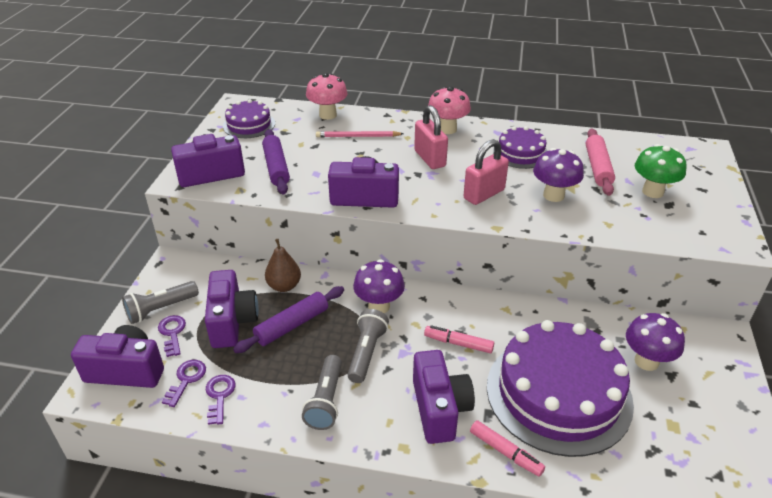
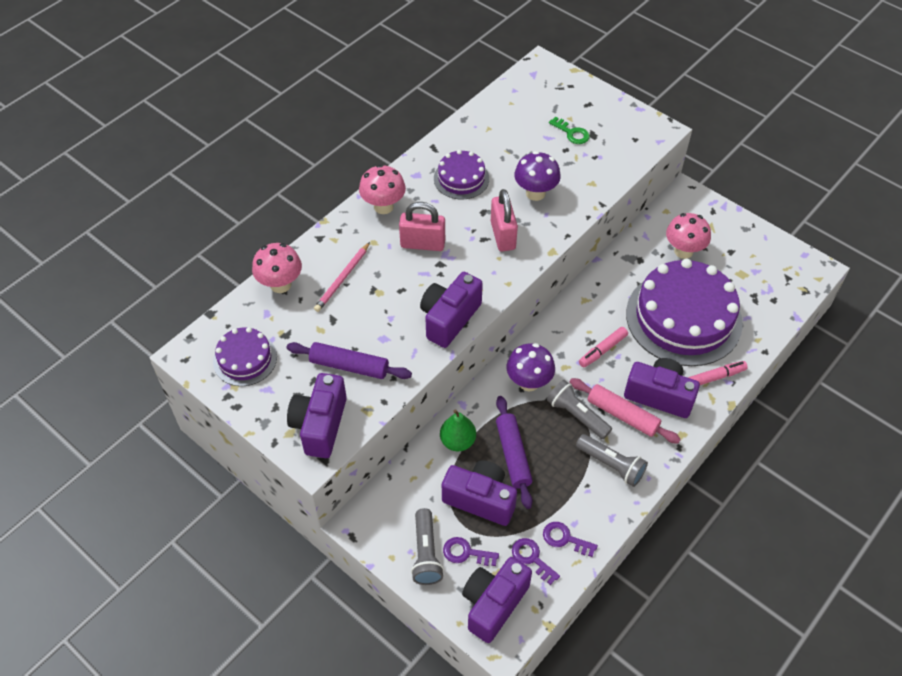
camera: 60 degrees left, 15 degrees up
brown pear [265,239,301,292] -> green pear [440,409,476,451]
pink rolling pin [586,129,615,196] -> pink rolling pin moved to [570,378,681,444]
purple mushroom [626,313,685,371] -> pink mushroom [666,213,711,259]
green mushroom [635,144,686,198] -> green key [549,117,590,144]

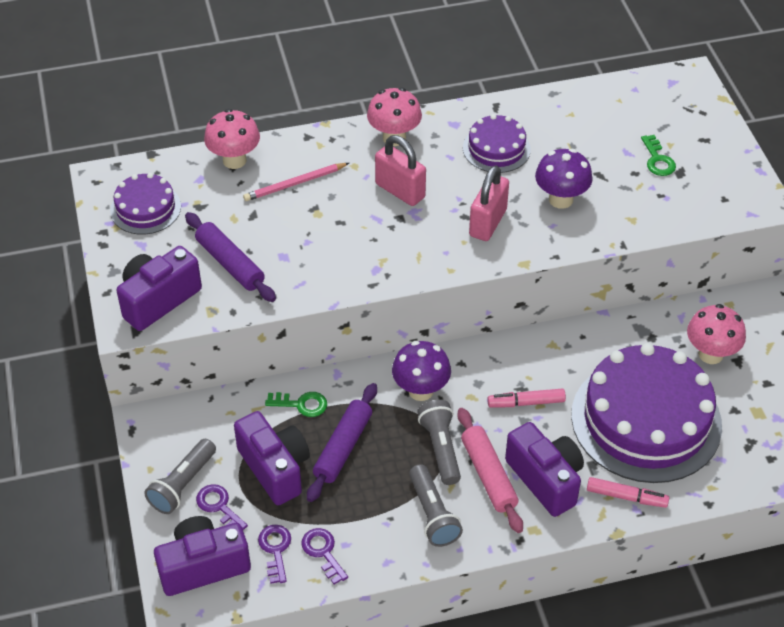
camera: 35 degrees right, 5 degrees down
purple camera [420,272,483,348] -> none
green pear [440,409,476,451] -> green key [265,392,327,417]

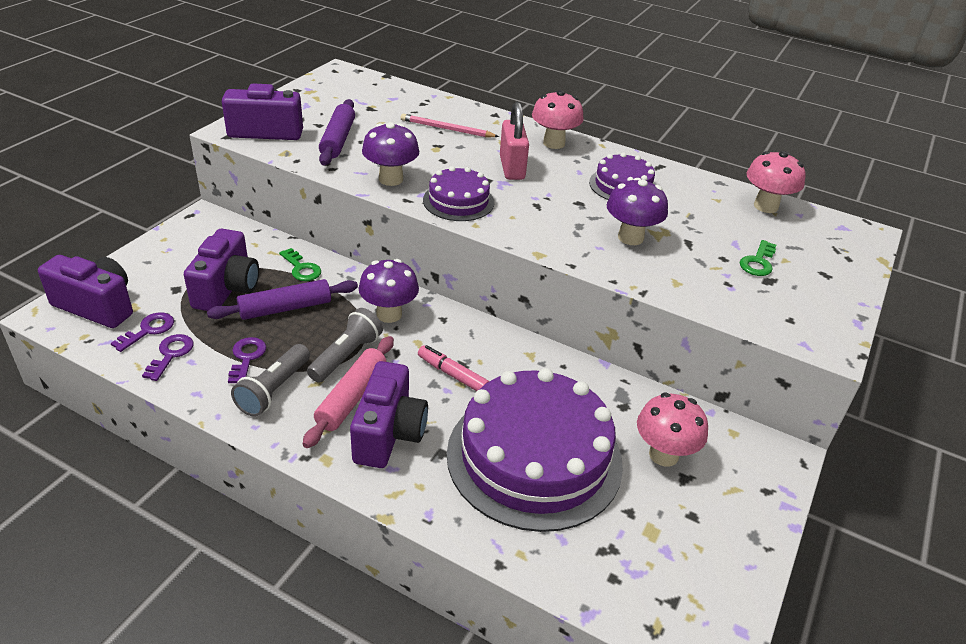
camera: 40 degrees right, 10 degrees down
purple cake [110,173,181,234] -> purple cake moved to [423,166,494,221]
grey flashlight [144,439,216,514] -> none
purple key [196,484,248,530] -> purple key moved to [228,337,266,383]
pink mushroom [204,109,260,169] -> pink mushroom moved to [747,151,806,213]
pink padlock [469,165,509,241] -> none
pink marker [587,477,669,508] -> none
none -> purple mushroom [362,122,419,186]

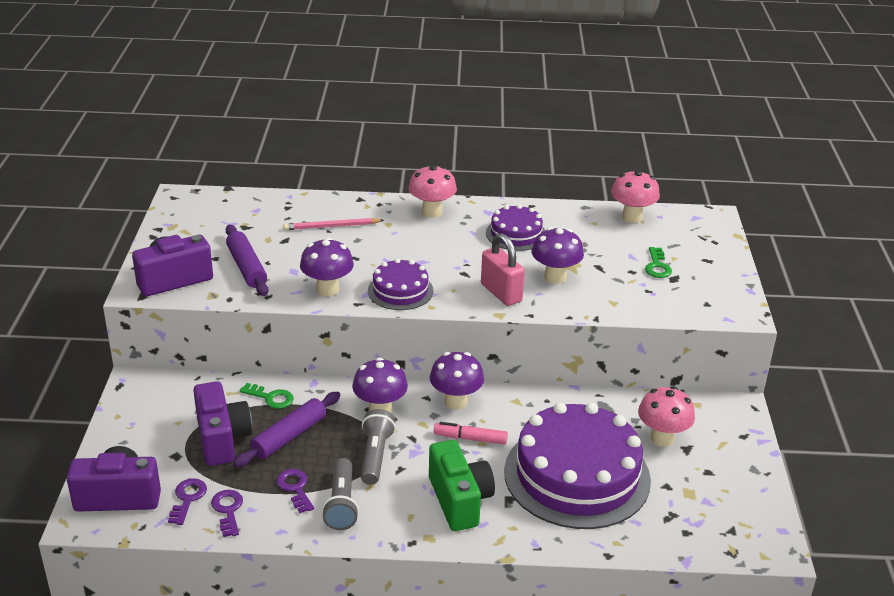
camera: 25 degrees left, 5 degrees down
pink rolling pin [303,336,394,448] -> none
purple camera [350,361,428,468] -> green camera [429,440,495,531]
pink padlock [500,102,529,180] -> pink padlock moved to [481,233,525,306]
none -> purple mushroom [430,352,484,410]

